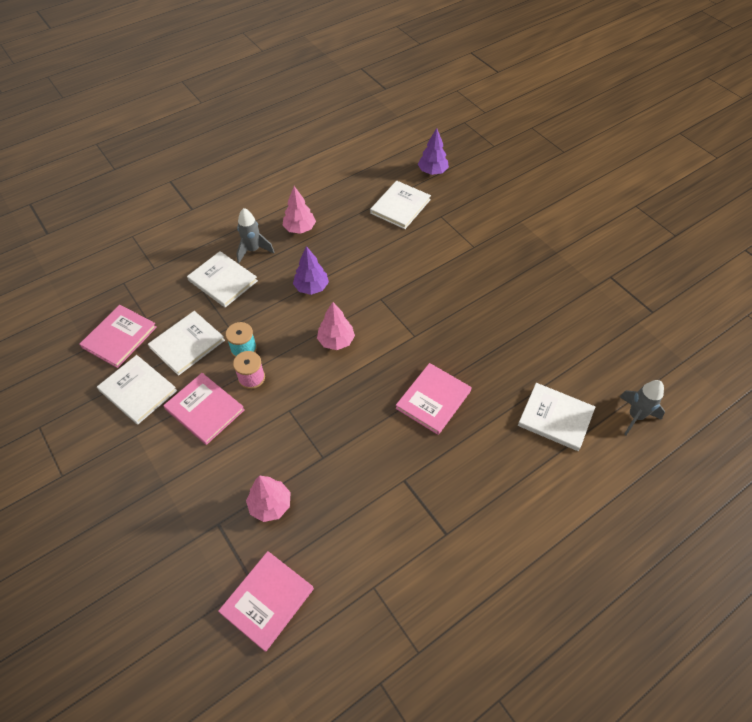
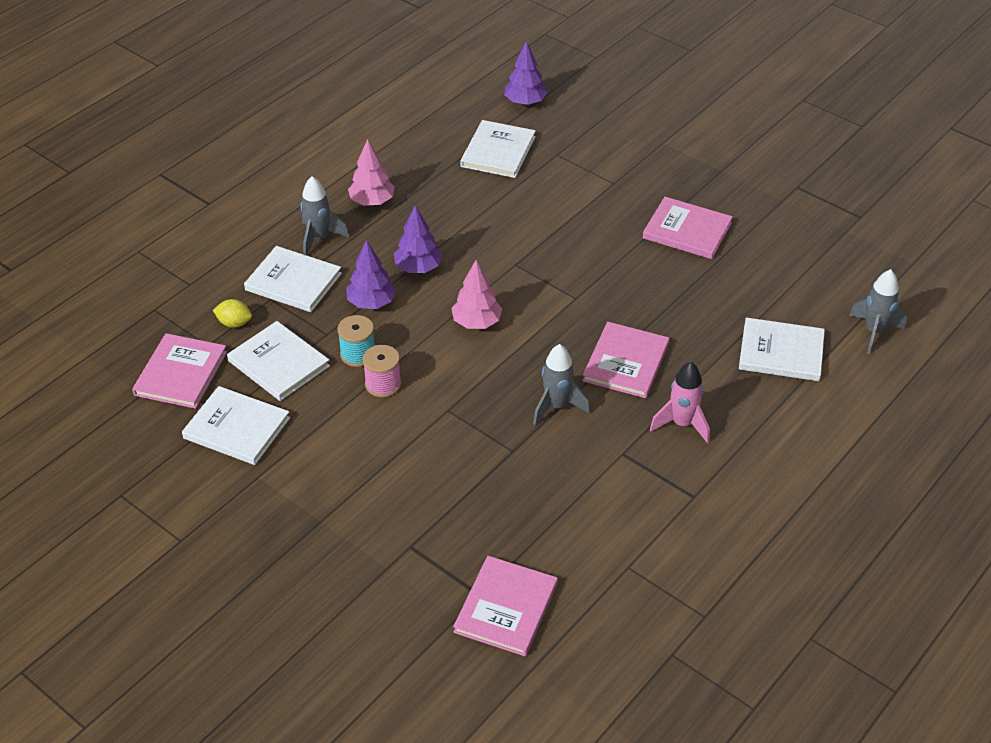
camera: 15 degrees left, 10 degrees down
white book [148,311,225,376] -> white book turned 75 degrees counterclockwise [227,321,330,401]
pink book [163,373,245,445] -> pink book moved to [643,197,733,259]
pink tree [246,475,290,522] -> none
none -> yellow lemon [213,299,252,328]
none -> purple tree [346,240,396,309]
none -> grey rocket [533,344,590,426]
none -> pink rocket [650,362,710,443]

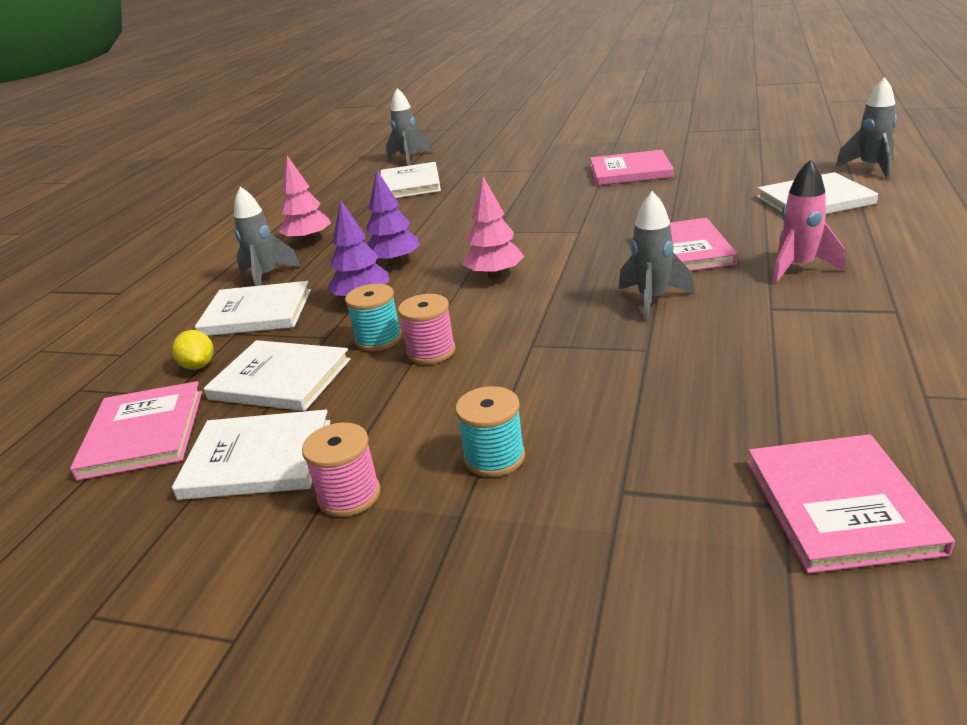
camera: 20 degrees left, 15 degrees down
yellow lemon [213,299,252,328] -> yellow lemon turned 75 degrees clockwise [172,330,214,370]
purple tree [504,41,548,105] -> grey rocket [386,88,432,166]
none -> pink spool [302,422,380,517]
none -> turquoise spool [456,386,525,477]

